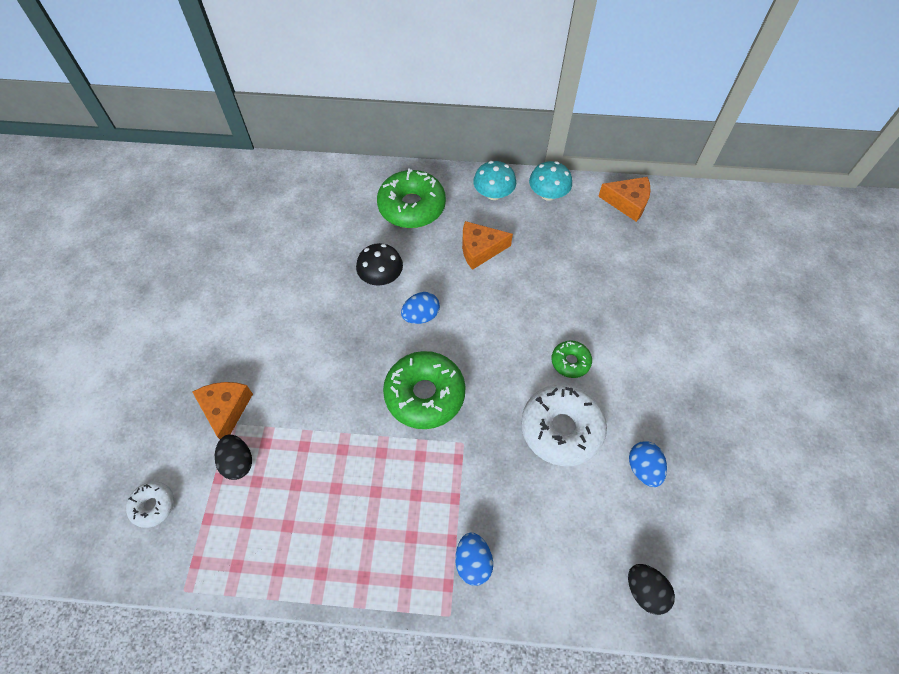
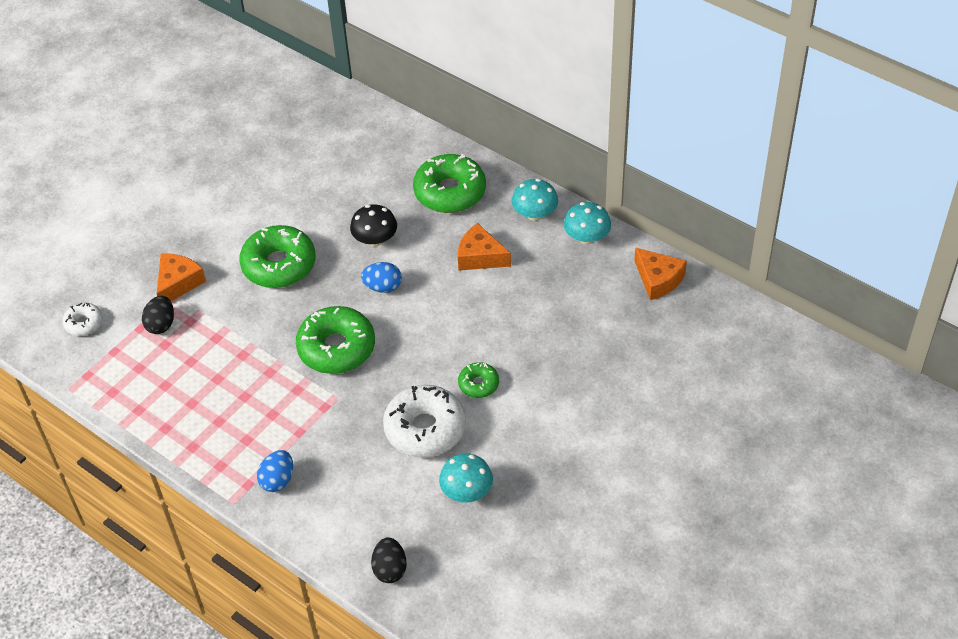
camera: 35 degrees right, 10 degrees down
blue egg [629,441,667,487] -> turquoise mushroom [439,453,493,503]
none -> green donut [239,225,315,288]

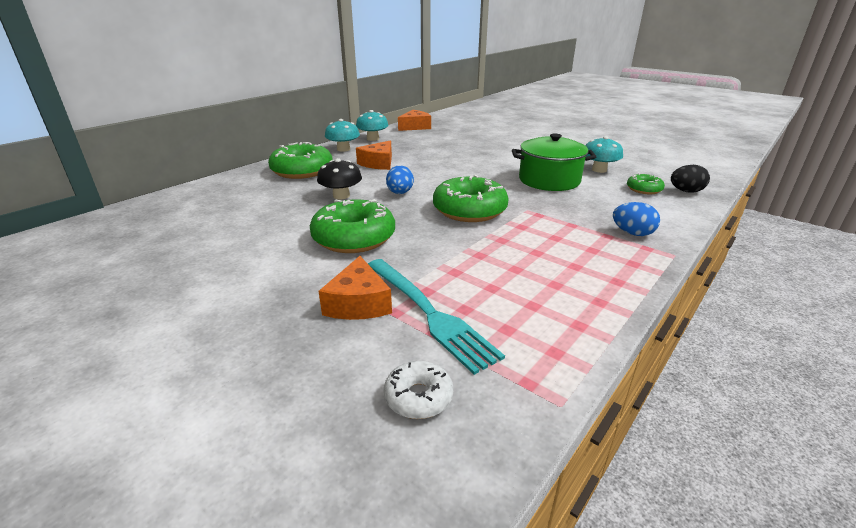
camera: 90 degrees left, 20 degrees down
black egg [142,296,174,334] -> turquoise fork [368,259,505,375]
orange cheese [157,254,206,301] -> orange cheese turned 120 degrees counterclockwise [319,256,392,320]
white donut [383,385,466,458] -> green pot [512,133,596,191]
green donut [458,362,499,398] -> green donut moved to [627,174,665,194]

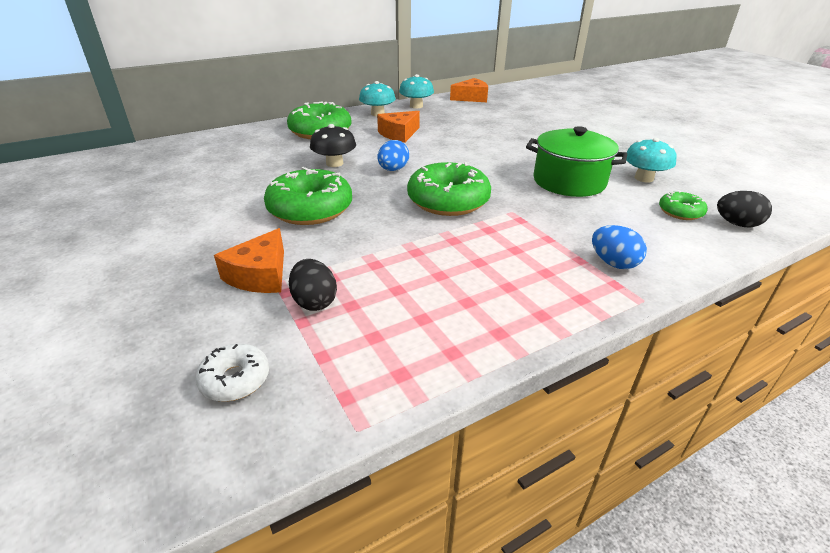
camera: 20 degrees right, 5 degrees up
turquoise fork [368,259,505,375] -> black egg [289,259,337,311]

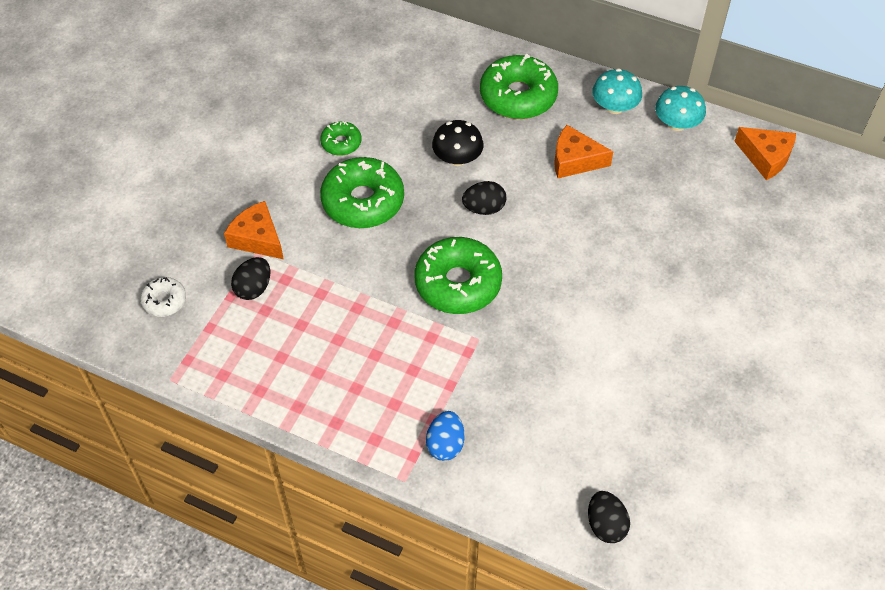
camera: 55 degrees right, 20 degrees up
orange cheese [214,228,284,293] -> orange cheese turned 60 degrees clockwise [224,201,284,259]
blue egg [377,140,409,171] -> black egg [462,181,506,215]
green pot [526,126,627,197] -> none
turquoise mushroom [626,138,677,182] -> none
green donut [659,191,708,220] -> green donut moved to [320,121,361,156]

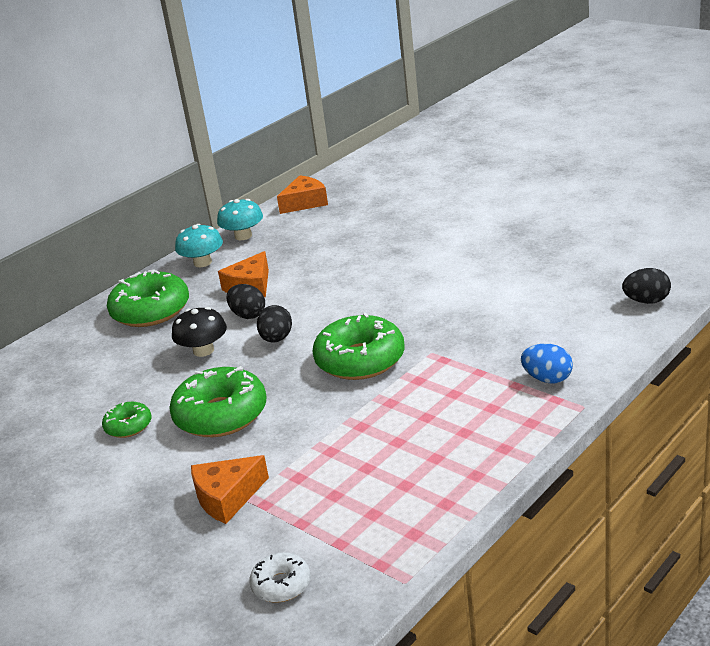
camera: 70 degrees left, 25 degrees down
black egg [231,257,270,300] -> black egg moved to [227,284,265,319]

